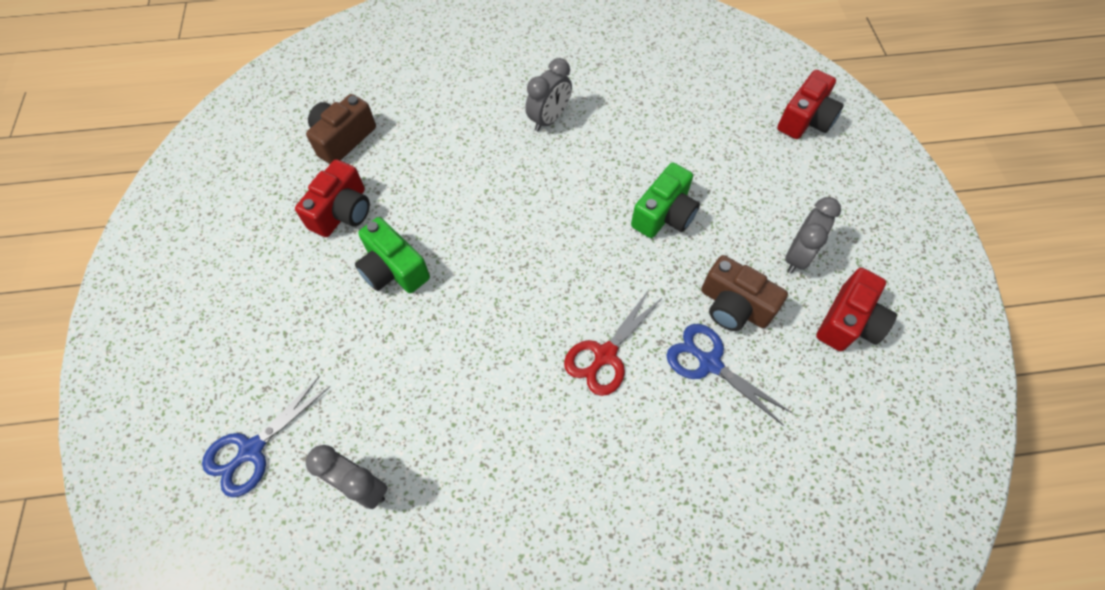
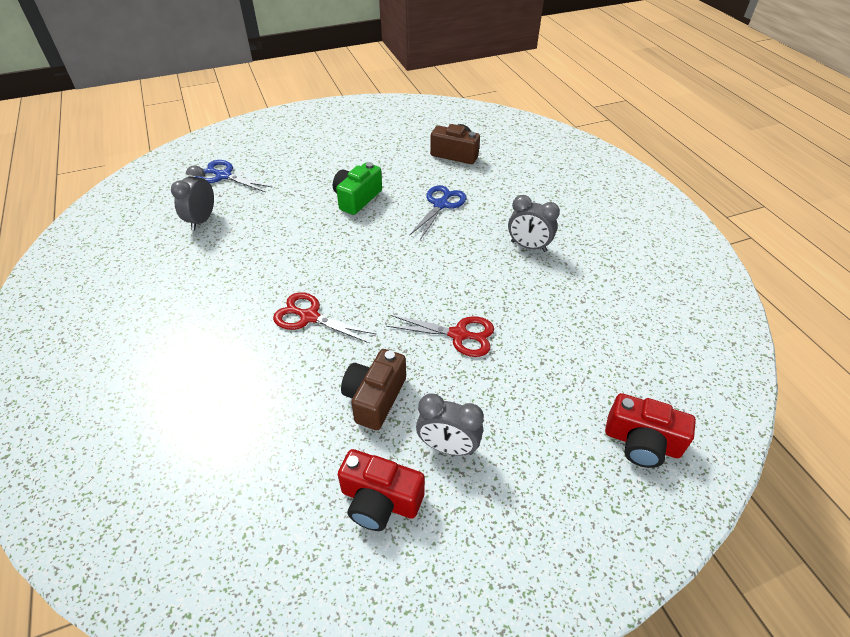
camera: 75 degrees right, 15 degrees down
red camera [295,160,370,237] -> none
green camera [631,163,700,238] -> red scissors [386,315,494,357]
blue scissors [666,324,792,425] -> blue scissors moved to [409,185,466,240]

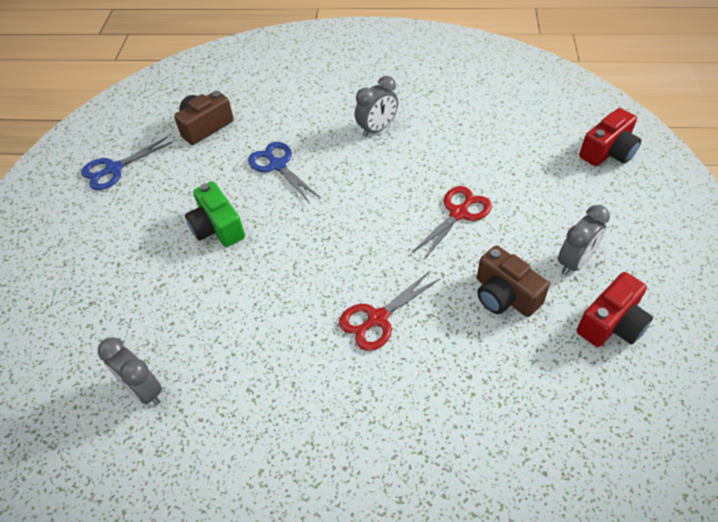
camera: 60 degrees left, 5 degrees up
blue scissors [195,160,273,192] -> blue scissors moved to [81,136,173,190]

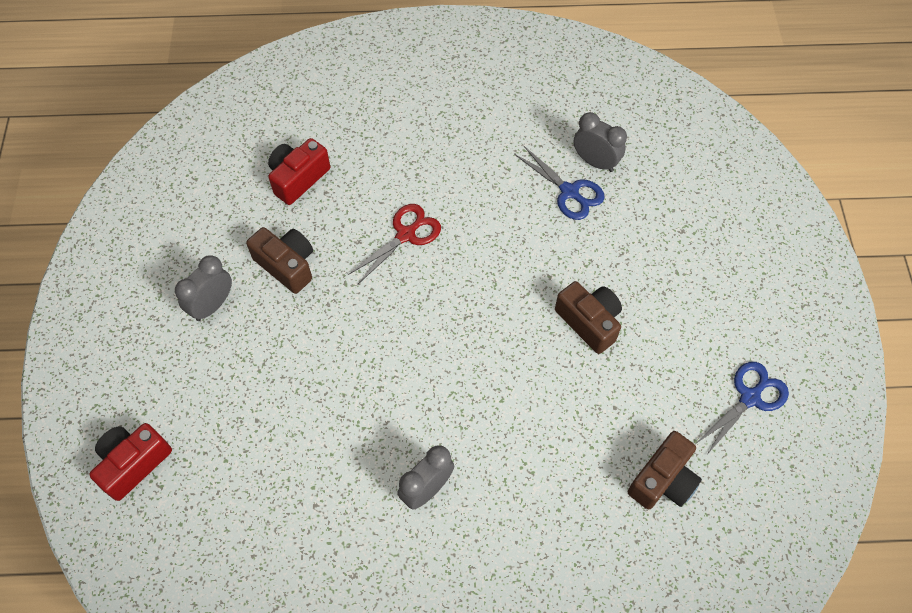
camera: 170 degrees right, 10 degrees up
green camera [185,181,245,247] -> brown camera [555,281,622,354]
blue scissors [248,142,321,203] -> blue scissors moved to [514,145,605,220]
red scissors [412,186,492,260] -> none
red camera [577,272,653,347] -> red camera moved to [268,138,330,205]

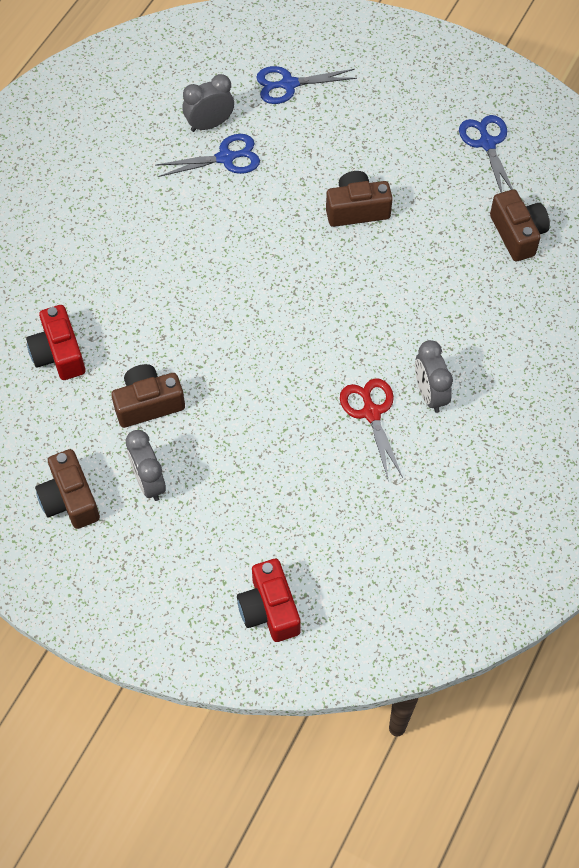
camera: 60 degrees left, 0 degrees up
red scissors [348,204,441,284] -> red scissors moved to [340,378,403,482]
none -> brown camera [35,449,100,529]
none -> blue scissors [256,66,357,104]

